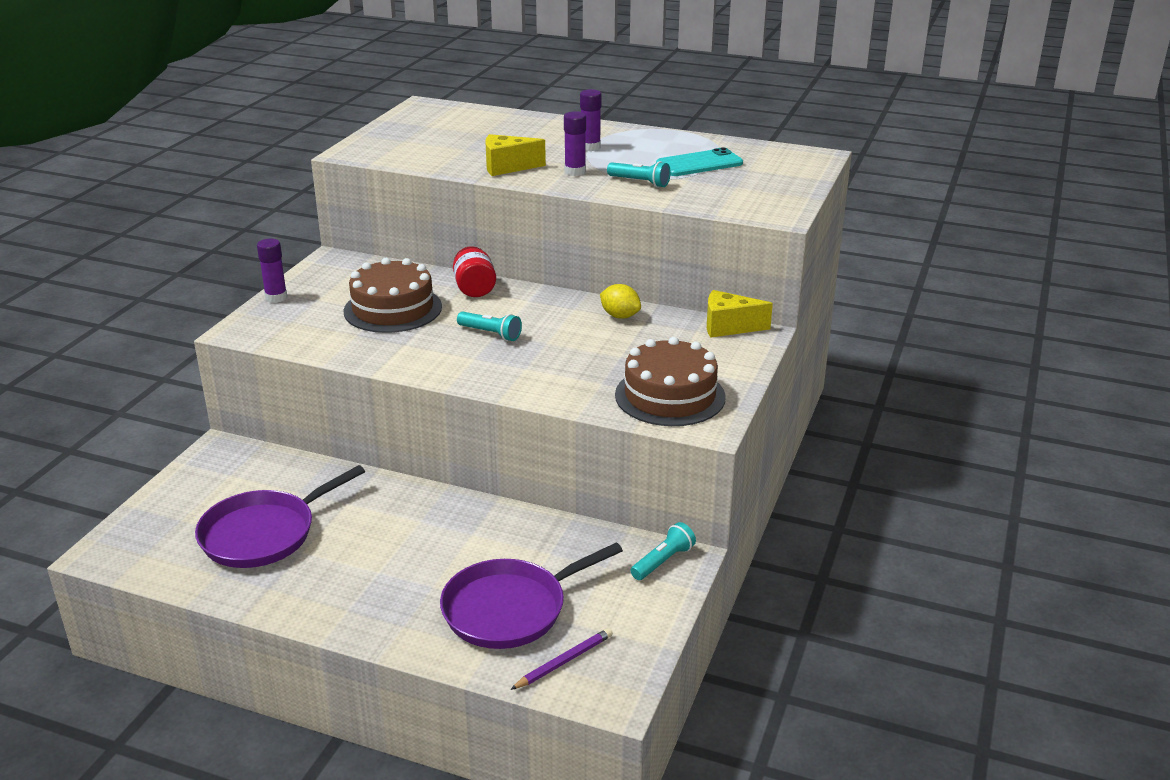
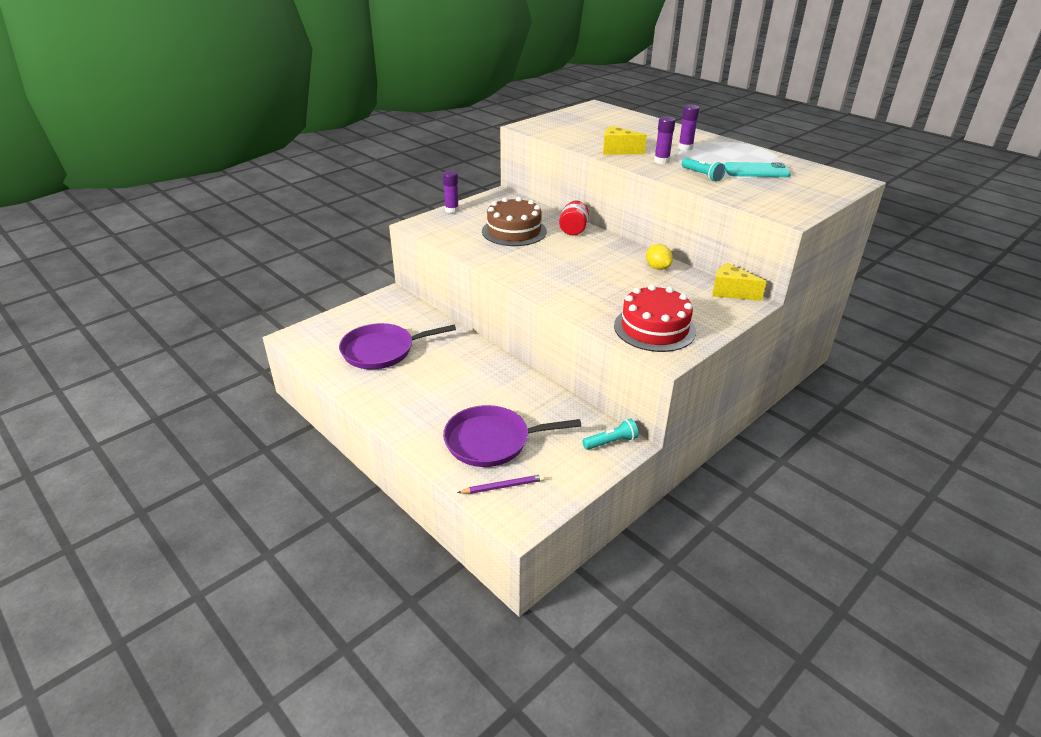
camera: 25 degrees right, 5 degrees up
turquoise flashlight [457,312,522,341] -> none
brown cake [615,337,726,426] -> red cake [614,284,696,352]

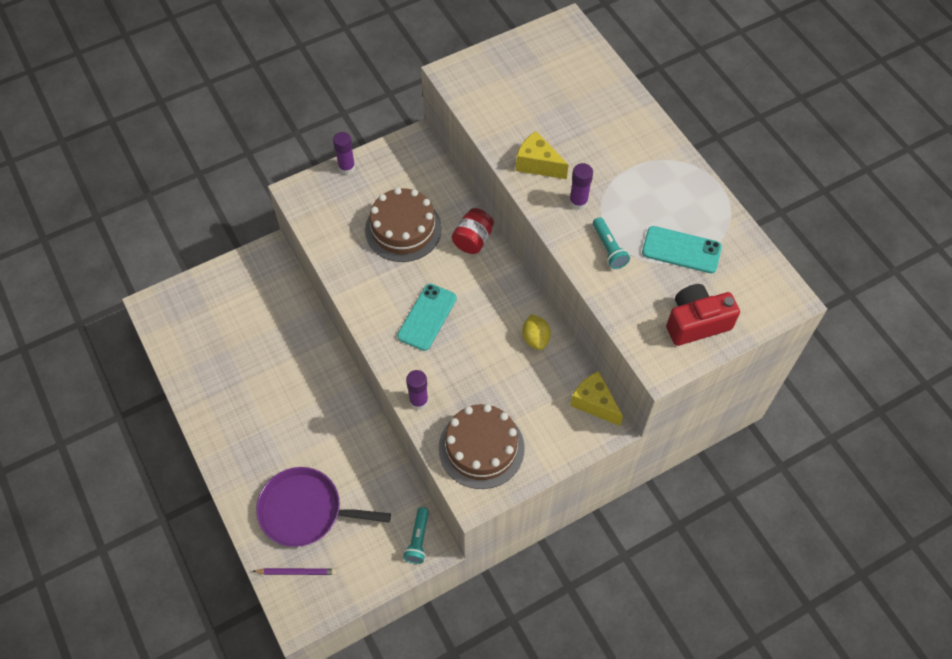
camera: 15 degrees right, 25 degrees up
purple pan [339,323,456,369] -> none
turquoise flashlight [582,418,639,450] -> turquoise flashlight turned 105 degrees clockwise [403,507,429,564]
red cake [614,284,696,352] -> brown cake [439,404,525,489]
purple glue stick [678,104,699,150] -> purple glue stick moved to [406,370,428,410]
none -> turquoise phone [397,284,457,351]
none -> red camera [666,284,740,346]

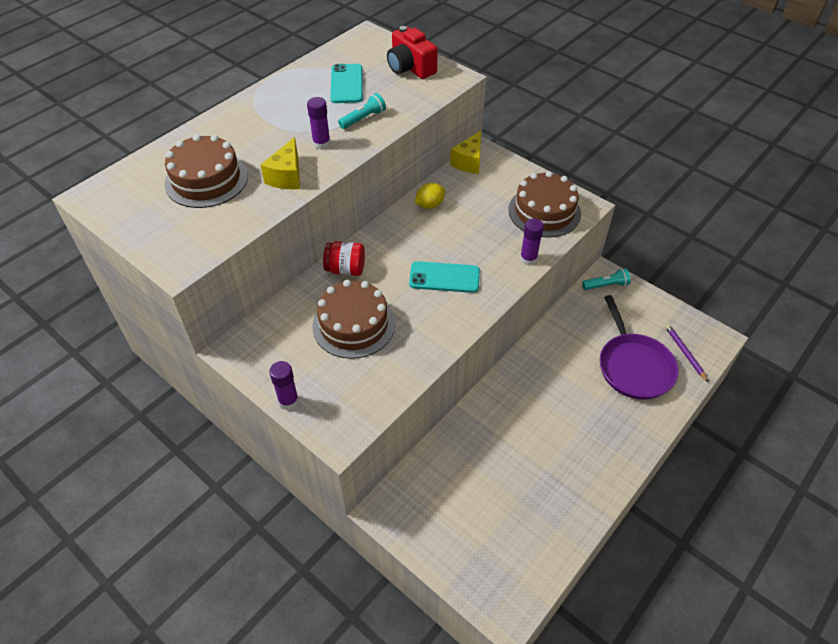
camera: 110 degrees left, 10 degrees down
none -> brown cake [165,134,248,208]

